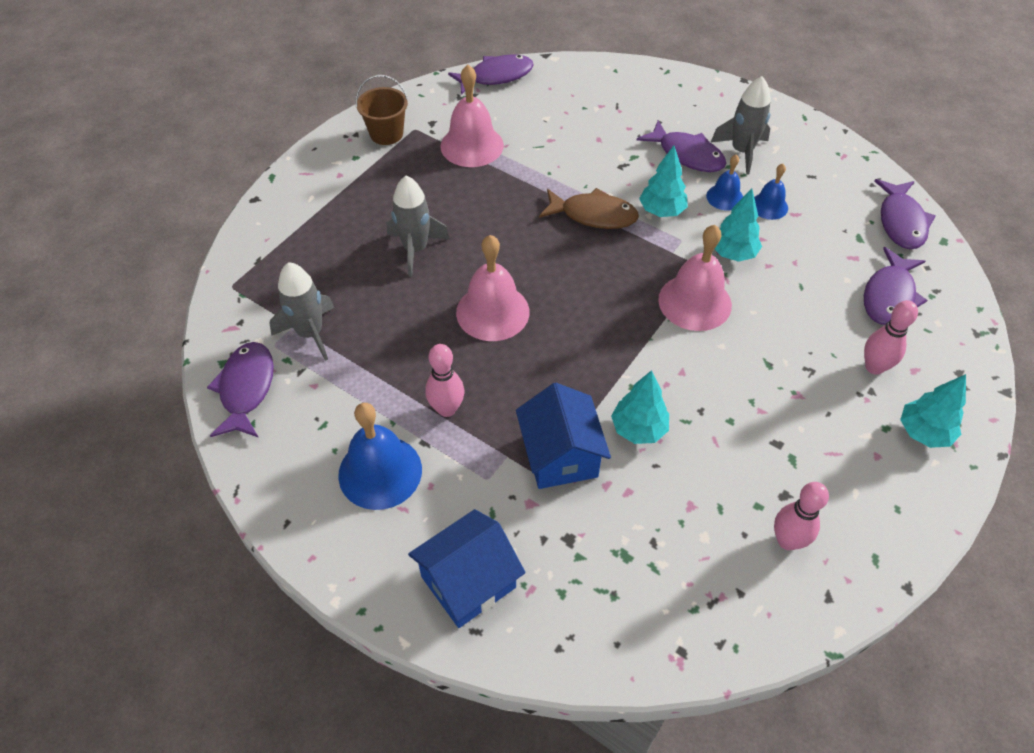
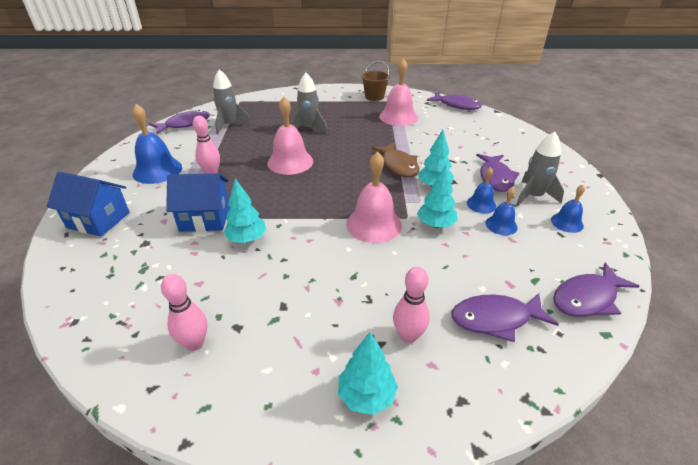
camera: 55 degrees right, 15 degrees down
blue house [516,383,611,489] -> blue house turned 45 degrees clockwise [166,173,230,232]
none -> blue bell [551,185,585,233]

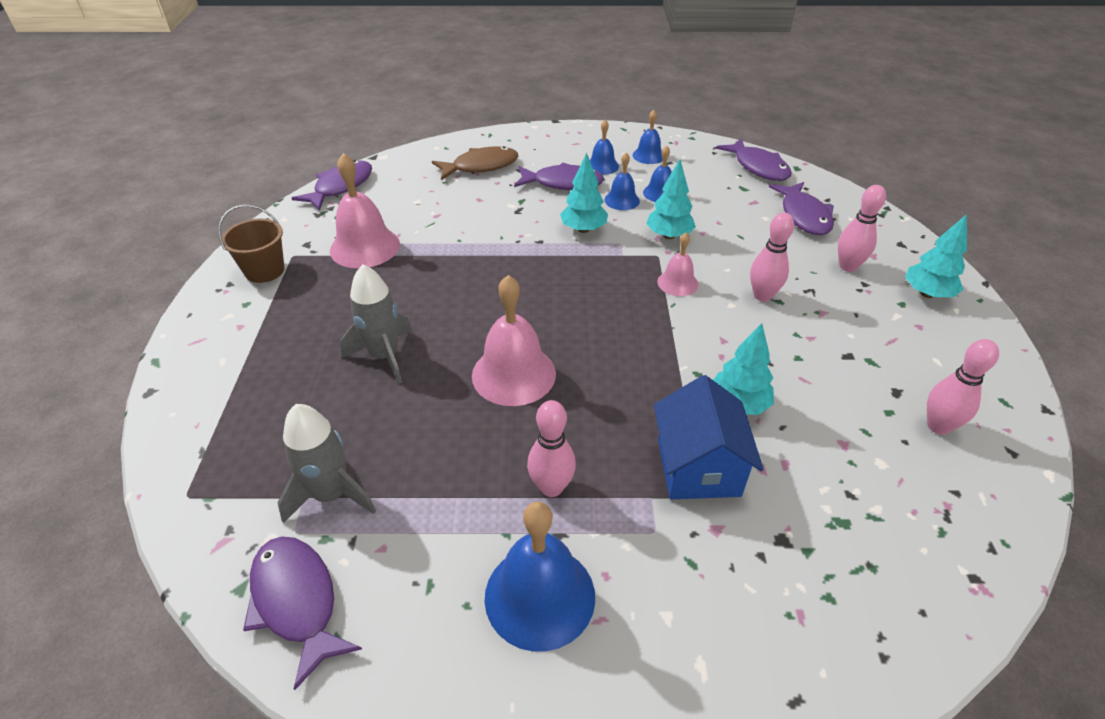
camera: 90 degrees left, 5 degrees up
blue house [46,171,130,237] -> none
pink bell [346,151,402,243] -> pink bell [657,233,698,296], size x0.56
brown fish [371,143,419,178] -> brown fish moved to [432,146,518,180]
grey rocket [516,132,564,207] -> blue bell [590,120,619,175]
none -> pink bowling pin [750,212,794,302]

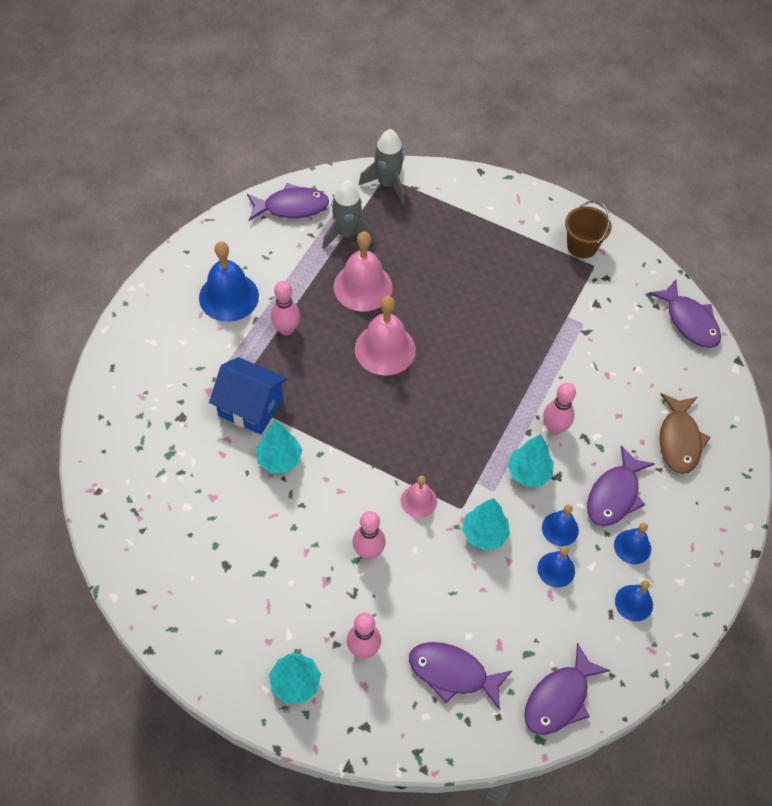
camera: 115 degrees right, 15 degrees up
pink bell [330,153,400,268] -> pink bell moved to [333,231,393,311]
grey rocket [340,264,413,384] -> grey rocket moved to [359,129,404,204]
purple fish [715,138,792,181] -> purple fish turned 45 degrees counterclockwise [524,643,610,735]
pink bowling pin [927,339,999,435] -> pink bowling pin moved to [543,383,576,435]

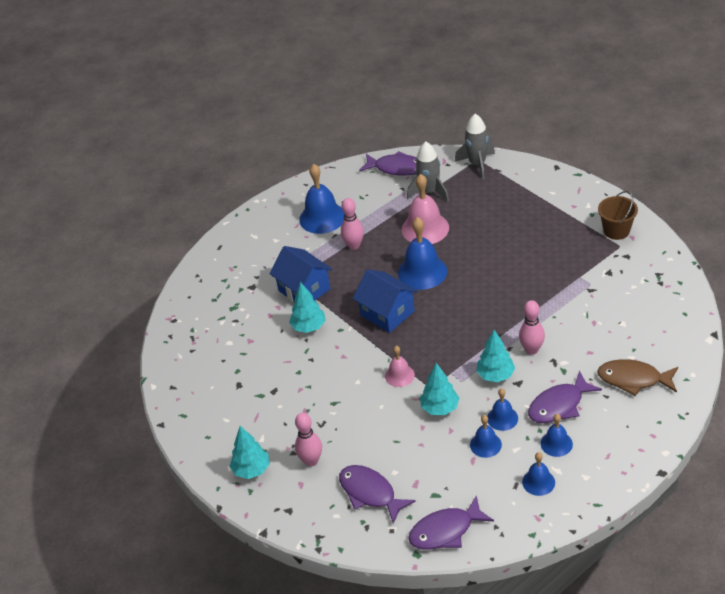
camera: 30 degrees right, 15 degrees down
pink bowling pin [353,511,385,560] -> none
pink bell [355,296,416,376] -> blue bell [398,217,447,290]
purple fish [649,279,721,348] -> none
brown fish [659,393,711,474] -> brown fish turned 75 degrees clockwise [597,359,678,396]
none -> blue house [353,269,418,333]

